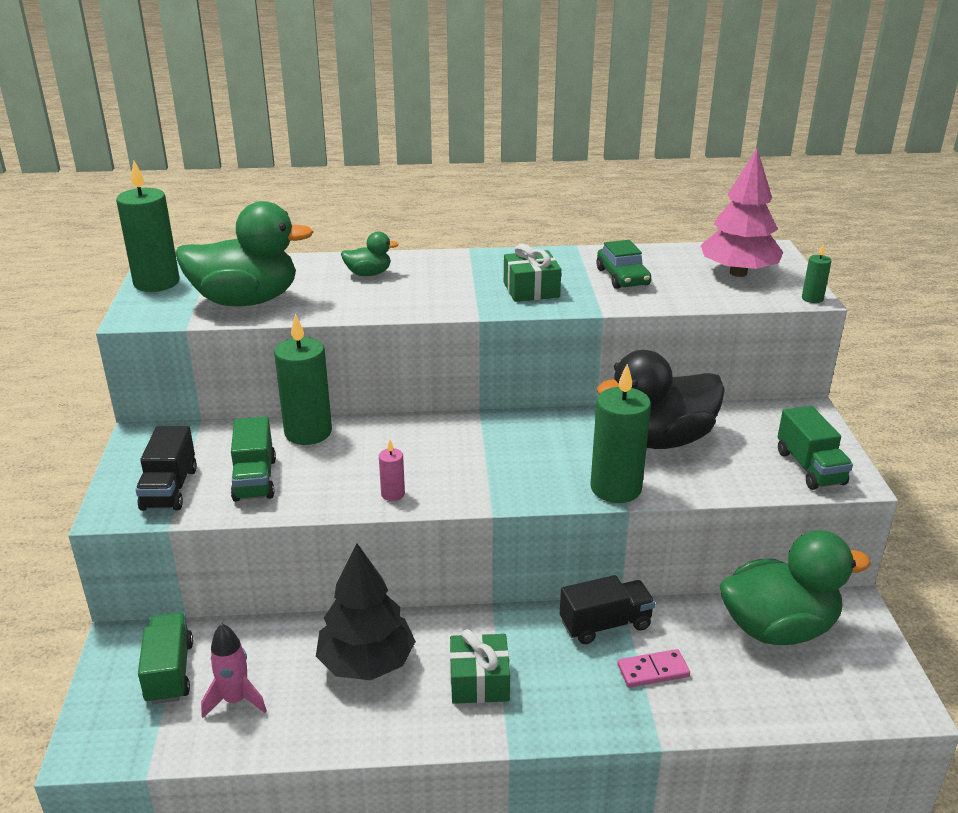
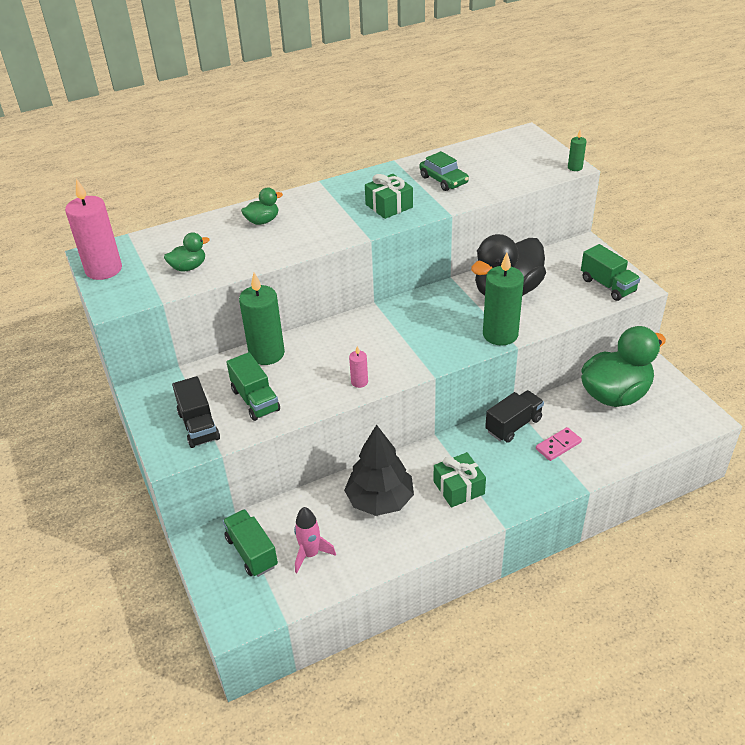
camera: 20 degrees left, 10 degrees up
green candle [116,161,180,292] -> pink candle [65,178,122,280]
green duck [176,201,313,306] -> green duck [164,232,210,272], size x0.45
pink tree [701,149,783,277] -> none

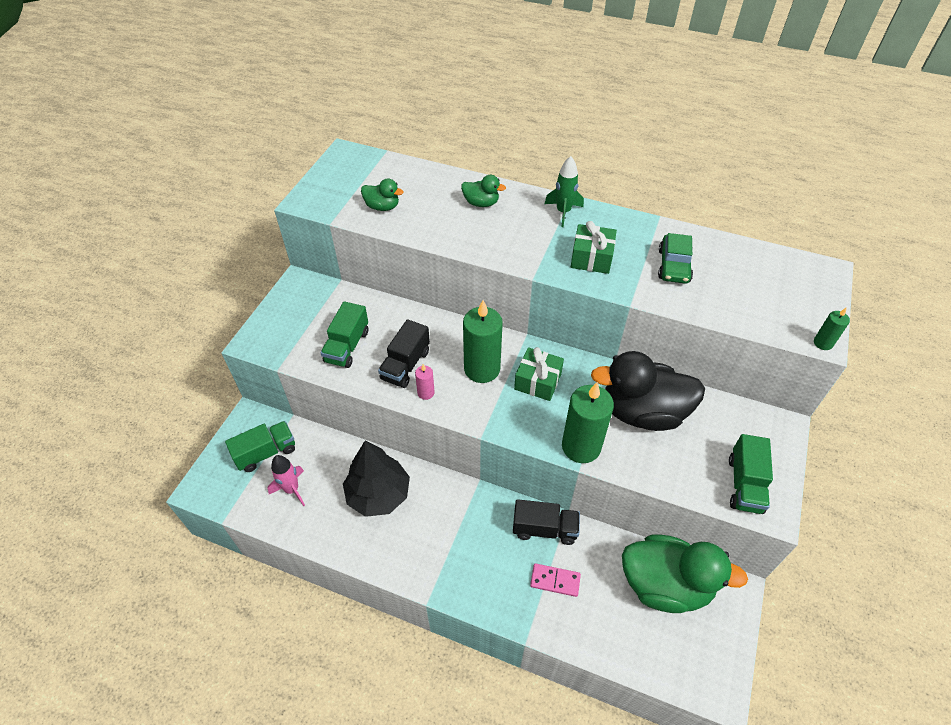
camera: 45 degrees right, 10 degrees up
pink candle [65,178,122,280] -> none
black truck [172,376,220,448] -> black truck moved to [378,319,430,388]
green truck [223,509,278,577] -> green truck turned 45 degrees clockwise [225,421,295,472]
green candle [239,273,285,365] -> green candle moved to [463,300,503,383]
green gift [433,452,486,507] -> green gift moved to [514,347,564,401]
none -> green rocket [545,156,584,227]

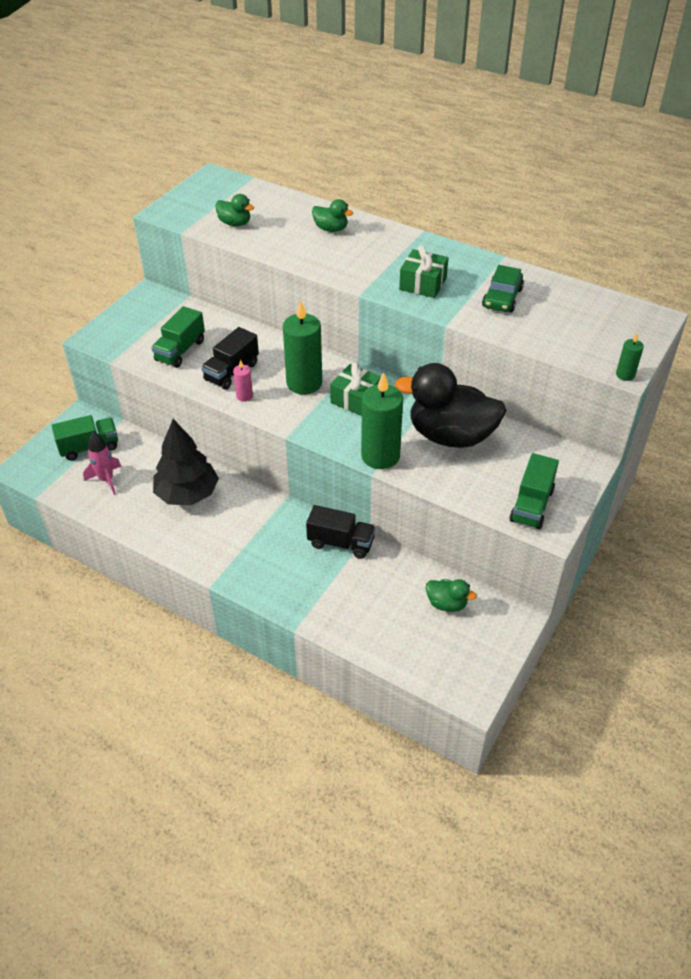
camera: 10 degrees right, 5 degrees down
pink domino [530,563,581,597] -> none
green rocket [545,156,584,227] -> none
green duck [622,534,748,613] -> green duck [426,579,477,612], size x0.45

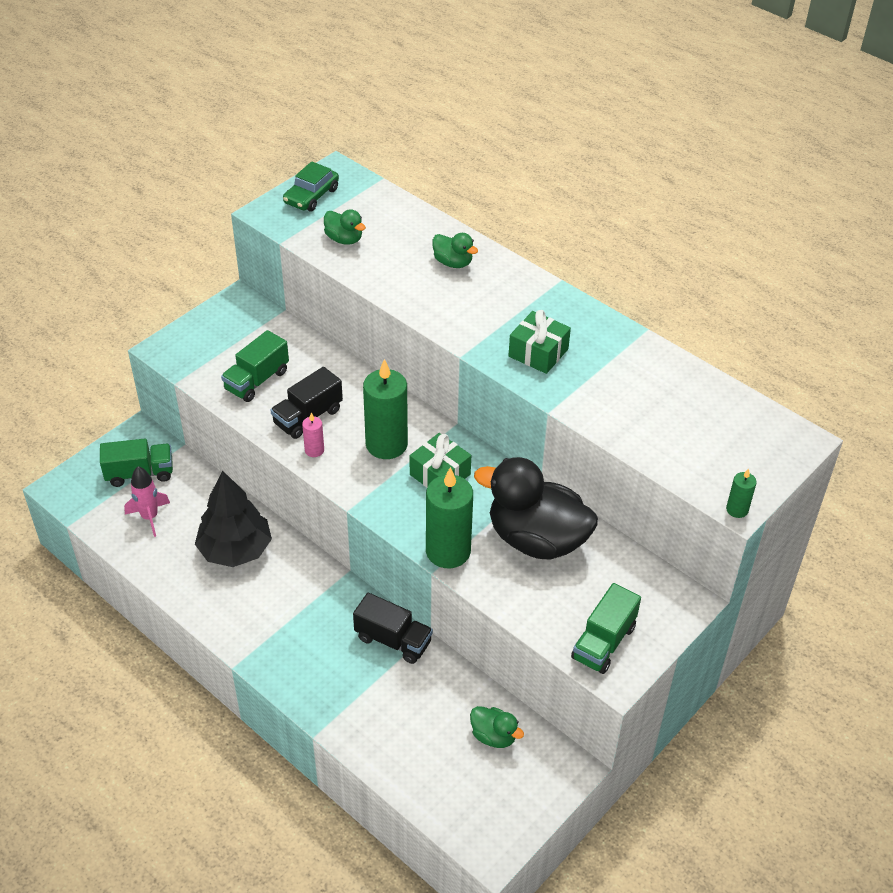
camera: 10 degrees right, 0 degrees up
green car [482,265,524,312] -> green car moved to [283,161,339,211]

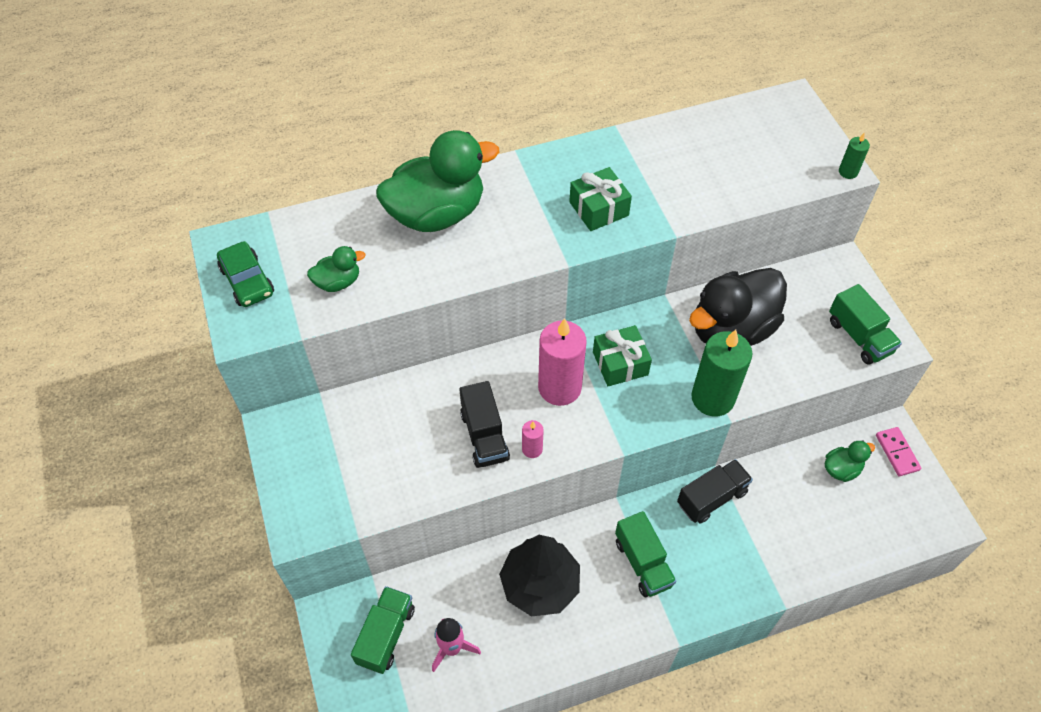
camera: 60 degrees left, 10 degrees up
green truck [221,330,289,402] -> green truck moved to [615,511,676,597]
green candle [363,359,408,459] -> pink candle [538,318,587,406]
green duck [432,233,478,268] -> green duck [376,130,499,232], size x2.20
none -> pink domino [876,427,921,476]

